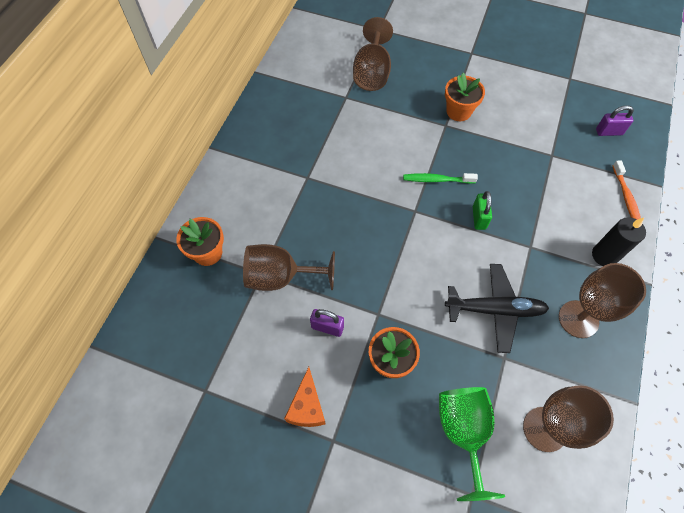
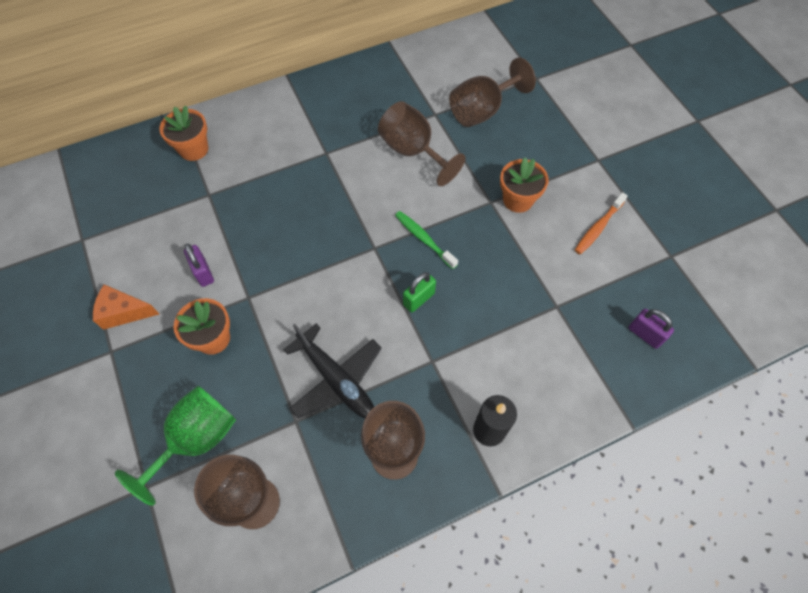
camera: 45 degrees right, 0 degrees up
brown goblet [243,244,335,291] -> brown goblet moved to [378,101,466,186]
orange cheese [284,367,325,427] -> orange cheese turned 45 degrees clockwise [93,284,159,330]
orange toothbrush [612,160,641,220] -> orange toothbrush moved to [575,192,628,254]

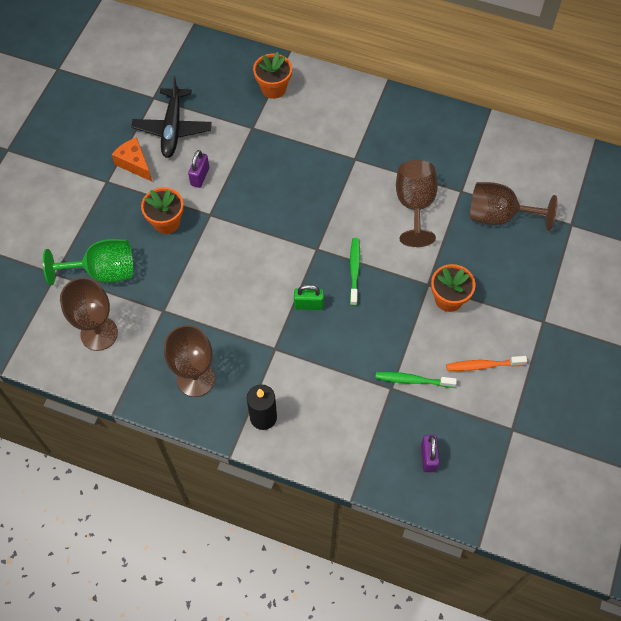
camera: 45 degrees right, 0 degrees up
black plane [283,323,382,419] -> black plane moved to [131,76,212,158]
none -> green toothbrush [375,372,457,388]

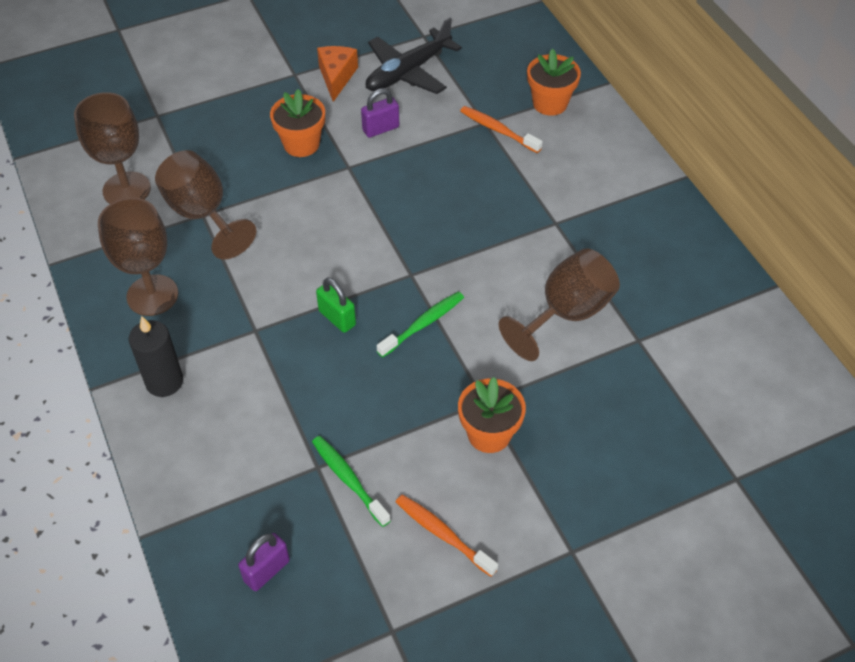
camera: 45 degrees right, 10 degrees down
green goblet [43,239,133,285] -> none
brown goblet [470,182,557,230] -> brown goblet moved to [155,150,256,260]
none -> orange toothbrush [460,106,543,153]

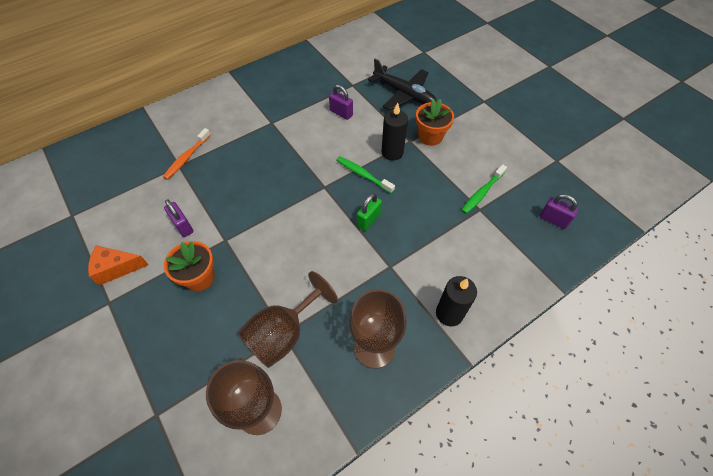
camera: 100 degrees left, 5 degrees up
black plane [366,18,462,94] -> black plane moved to [368,59,437,110]
orange toothbrush [396,495,498,577] -> none
brown goblet [499,248,620,361] -> purple padlock [329,85,353,120]
orange flower pot [527,49,581,116] -> none
none -> black candle [381,102,408,161]

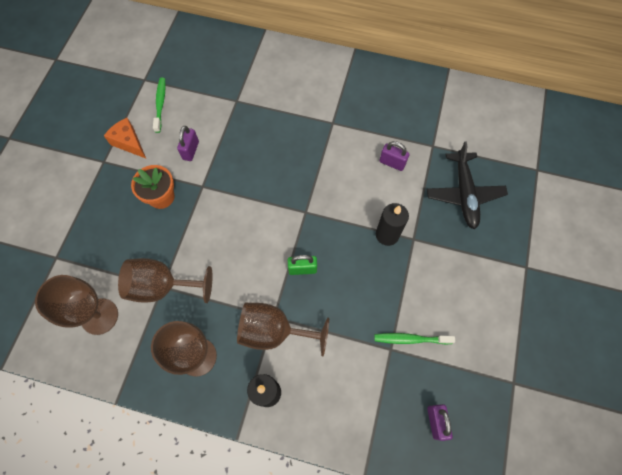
camera: 50 degrees right, 10 degrees up
orange toothbrush [163,128,211,180] -> none
purple padlock [329,85,353,120] -> purple padlock turned 60 degrees counterclockwise [379,141,409,171]
green toothbrush [337,156,395,194] -> green toothbrush moved to [153,78,166,133]
orange flower pot [416,98,454,146] -> none
none -> brown goblet [237,303,329,356]

